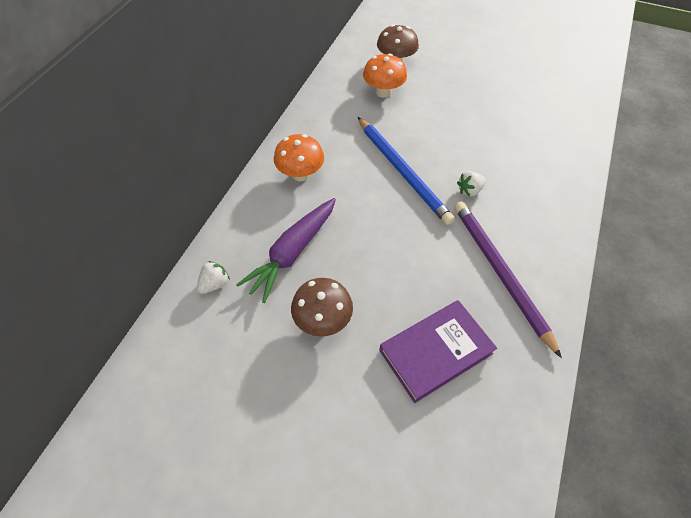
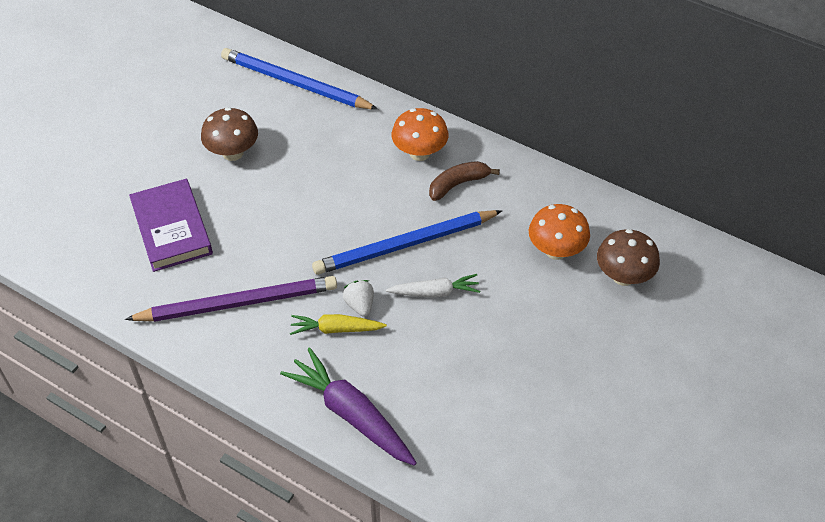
camera: 100 degrees right, 5 degrees down
white strawberry [197,261,230,294] -> blue pencil [221,48,378,110]
purple carrot [236,198,336,303] -> purple carrot moved to [280,347,417,466]
none -> yellow carrot [290,314,387,335]
none -> white carrot [386,274,480,298]
none -> brown banana [429,161,500,201]

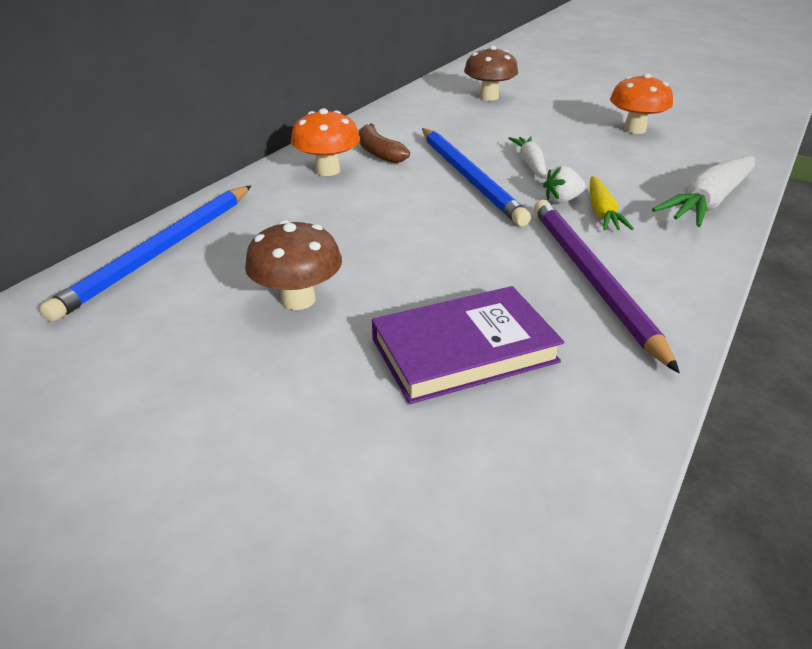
camera: 90 degrees left, 15 degrees down
purple carrot [280,347,417,466] -> white carrot [652,155,755,227]
orange mushroom [529,204,590,260] -> orange mushroom moved to [610,73,673,134]

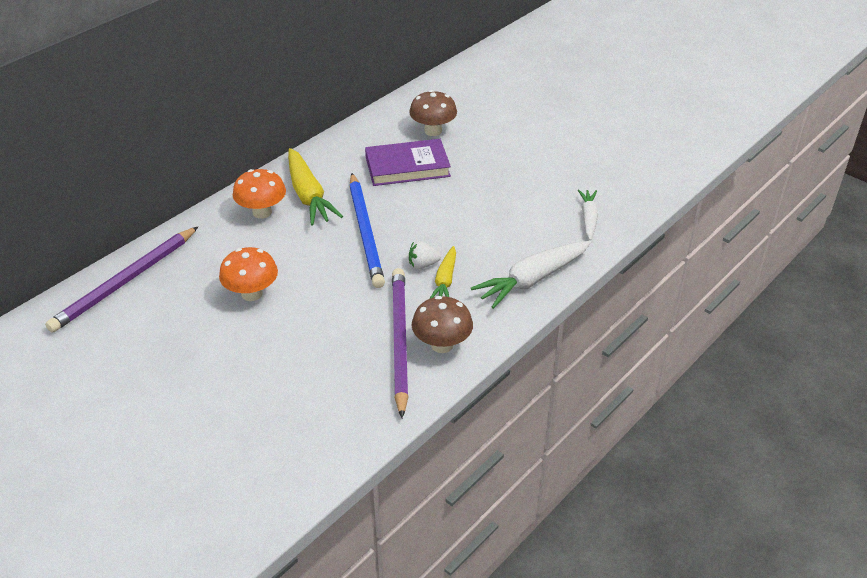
camera: 10 degrees right, 5 degrees up
blue pencil [39,186,251,322] -> purple pencil [45,227,198,333]
brown mushroom [245,220,342,310] -> brown mushroom moved to [412,296,473,353]
brown banana [358,124,410,163] -> yellow carrot [288,148,343,226]
purple book [372,286,565,404] -> purple book moved to [365,139,451,186]
white carrot [508,136,546,179] -> white carrot moved to [578,190,598,240]
orange mushroom [610,73,673,134] -> orange mushroom moved to [219,247,278,301]

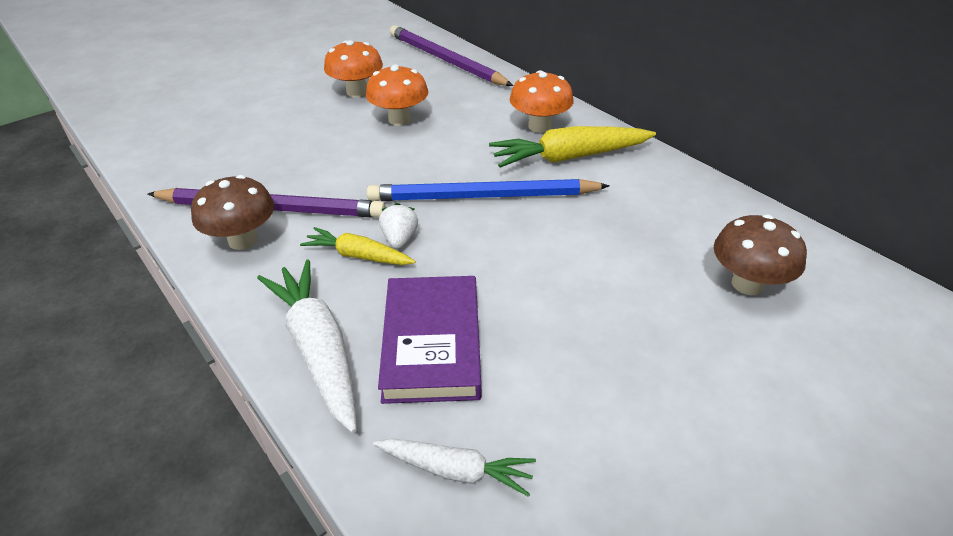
camera: 100 degrees right, 0 degrees up
purple book [365,139,451,186] -> purple book moved to [378,276,481,404]
none -> orange mushroom [324,40,383,97]

